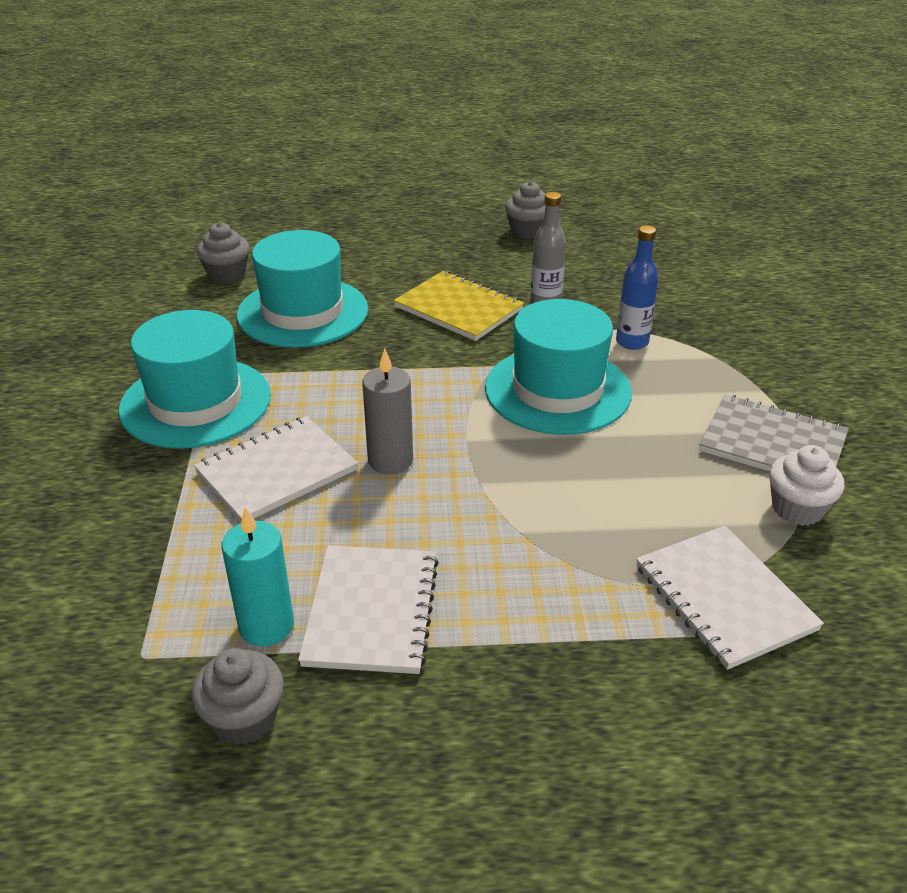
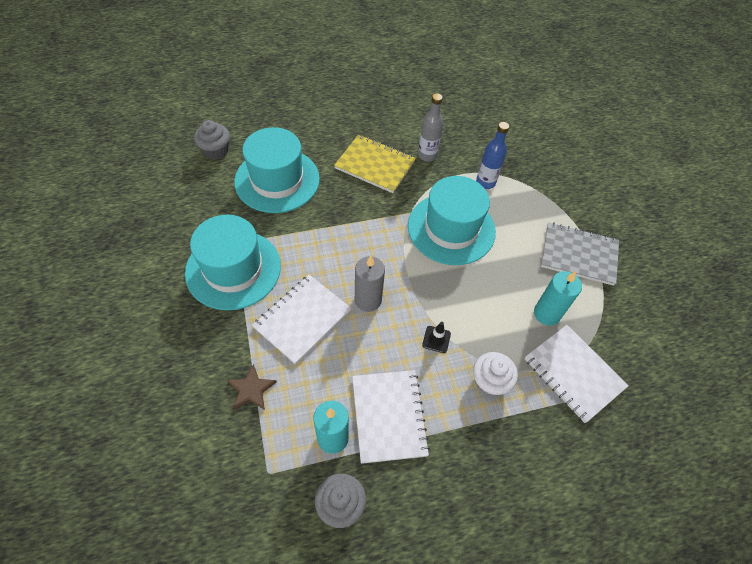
camera: 15 degrees left, 20 degrees up
grey cupcake [505,181,545,239] -> none
white cupcake [769,445,844,526] -> white cupcake moved to [473,352,518,396]
none -> brown star [227,364,277,410]
none -> black traffic cone [422,322,451,353]
none -> turquoise candle [534,271,582,326]

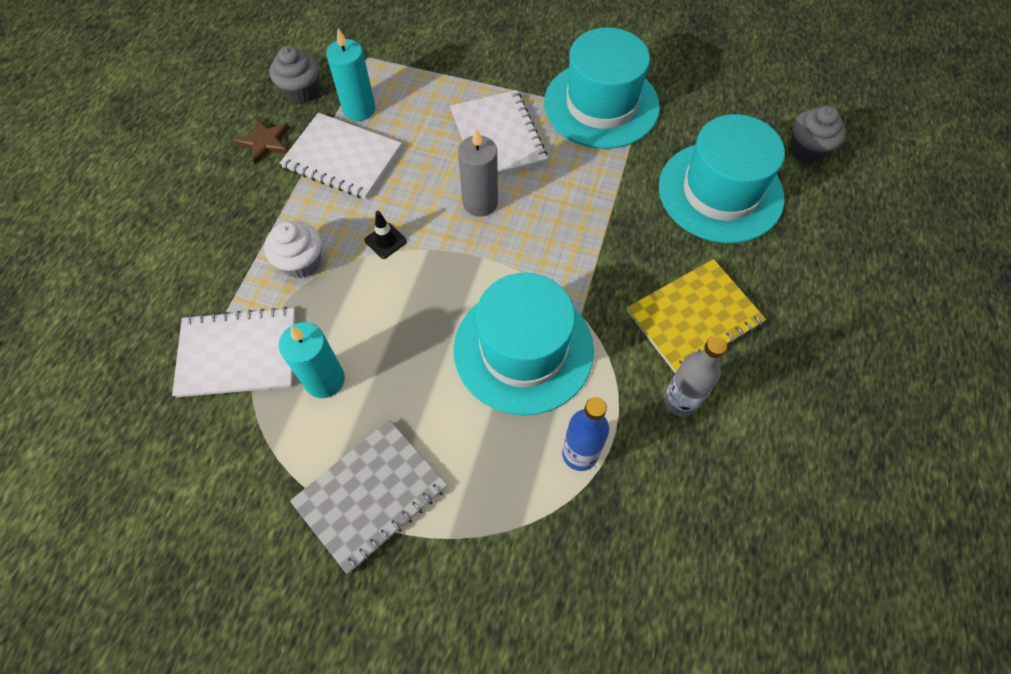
camera: 125 degrees right, 5 degrees up
brown star [227,364,277,410] -> brown star moved to [234,119,289,164]

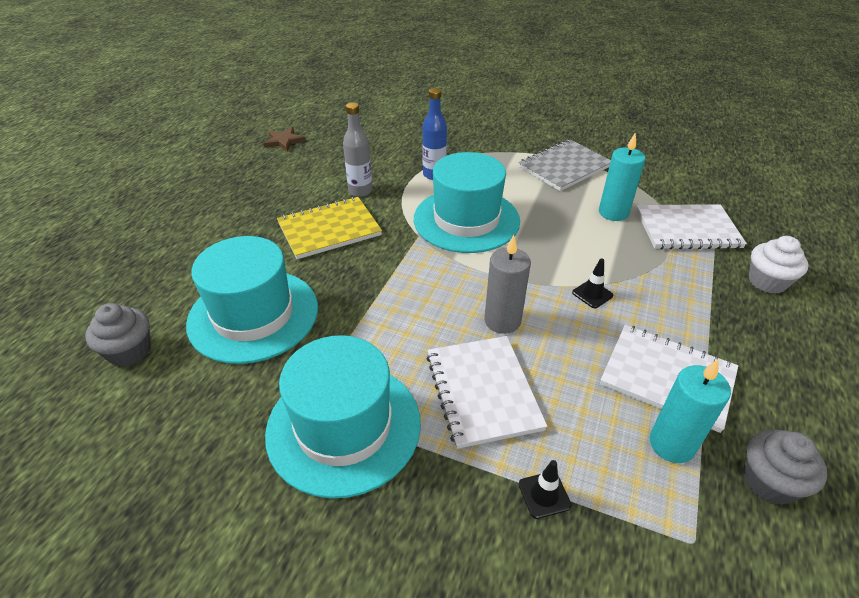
camera: 175 degrees left, 20 degrees down
brown star [234,119,289,164] -> brown star moved to [264,127,305,151]
white cupcake [264,221,322,279] -> white cupcake moved to [749,236,808,294]
none -> black traffic cone [519,460,572,519]

